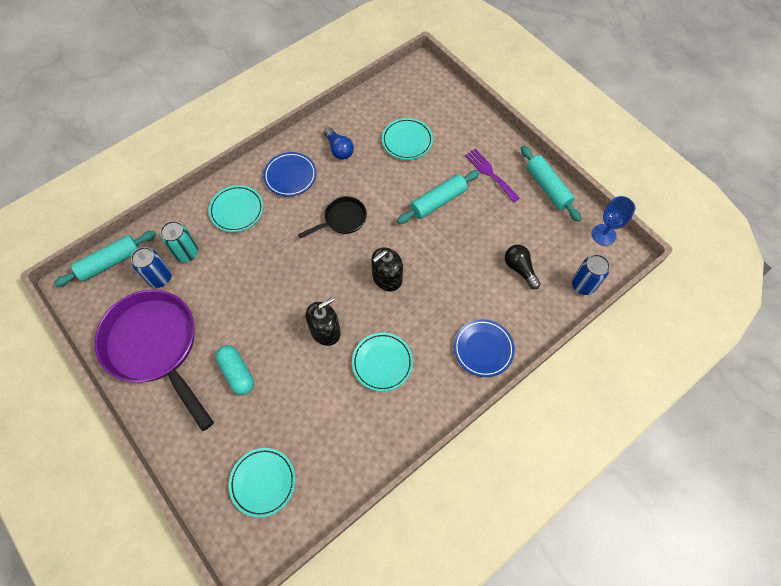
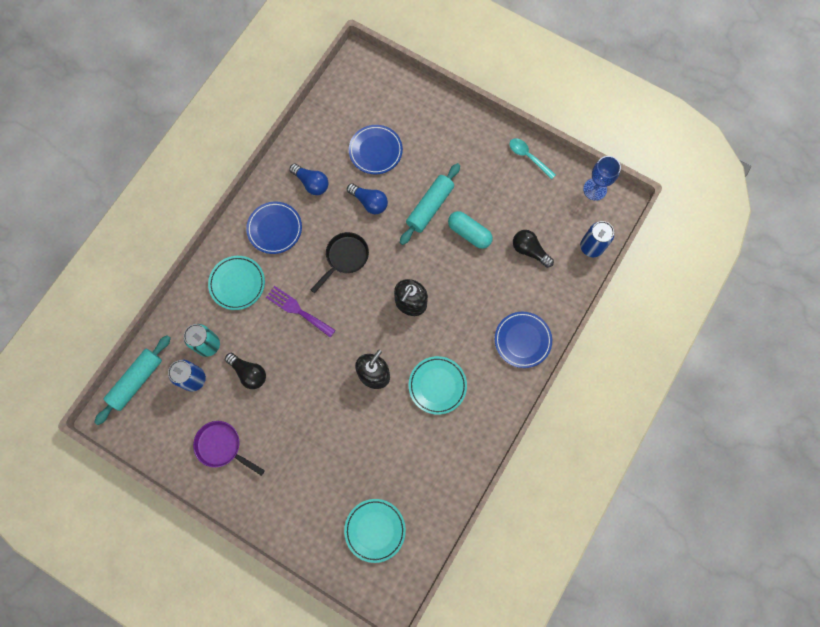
camera: 20 degrees left, 10 degrees up
purple pan [94,290,214,431] -> purple pan [193,421,265,476], size x0.48
turquoise capsule [216,345,254,395] -> turquoise capsule moved to [448,211,493,249]
turquoise plate [382,118,433,160] -> blue plate [349,125,403,174]
purple fork [465,149,520,203] -> purple fork moved to [266,286,336,338]
turquoise rolling pin [521,145,581,222] -> turquoise spoon [509,138,556,179]
none -> black light bulb [225,353,266,389]
none -> blue light bulb [347,183,388,214]

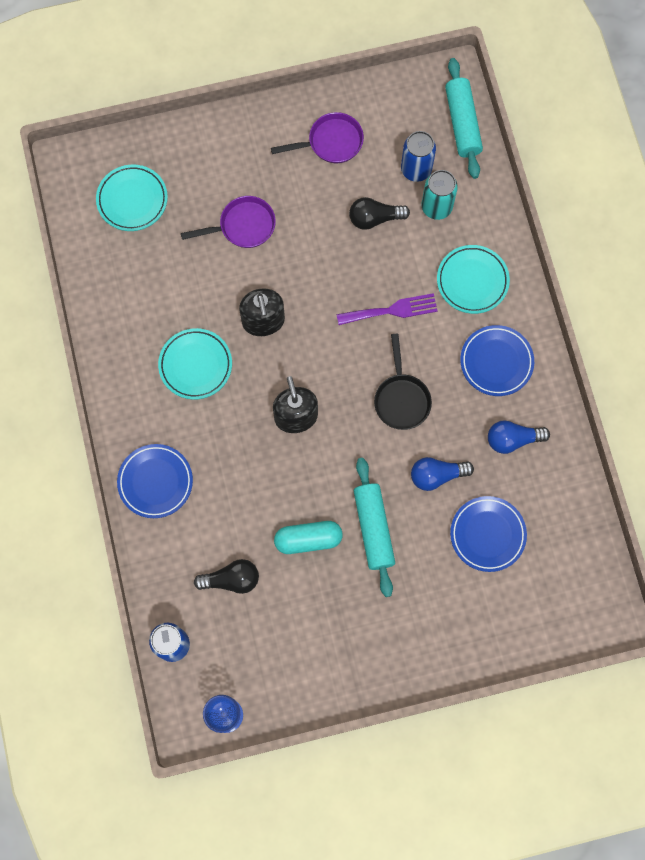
camera: 135 degrees right, 0 degrees up
turquoise spoon [509,138,556,179] -> none
none -> purple pan [181,196,276,248]

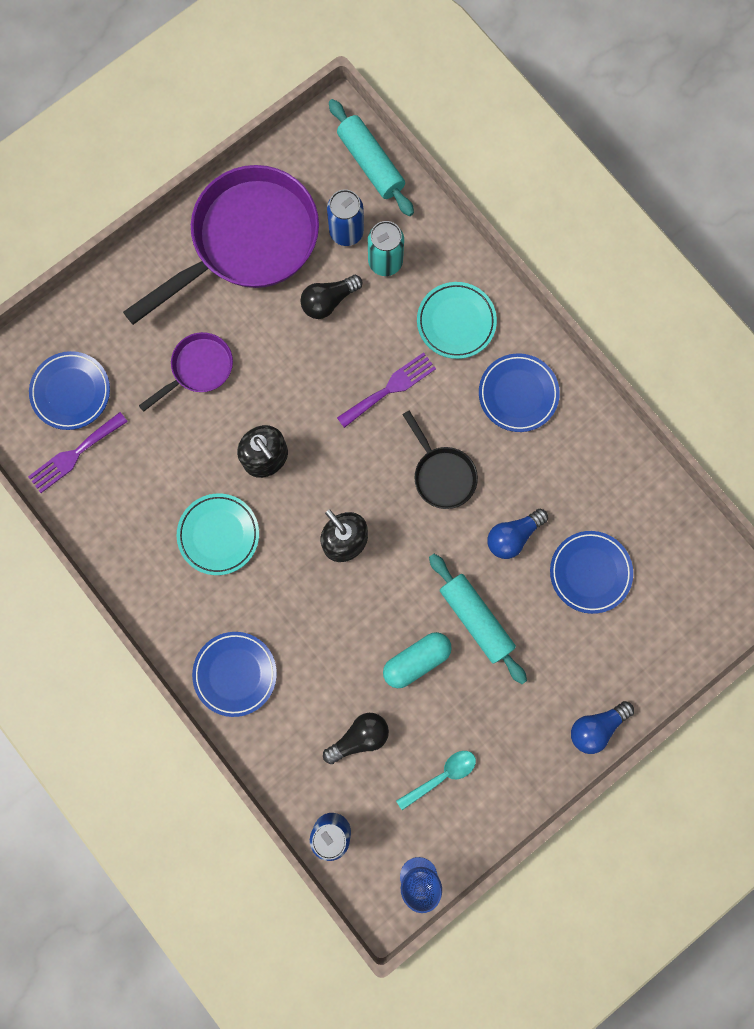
camera: 25 degrees left, 5 degrees up
turquoise plate [96,164,168,231] -> blue plate [29,351,110,430]
purple pan [271,112,364,163] -> purple pan [123,165,319,325], size x2.09
blue light bulb [488,420,550,454] -> blue light bulb moved to [571,701,634,754]
none -> purple fork [28,412,128,493]
none -> turquoise spoon [396,751,476,810]

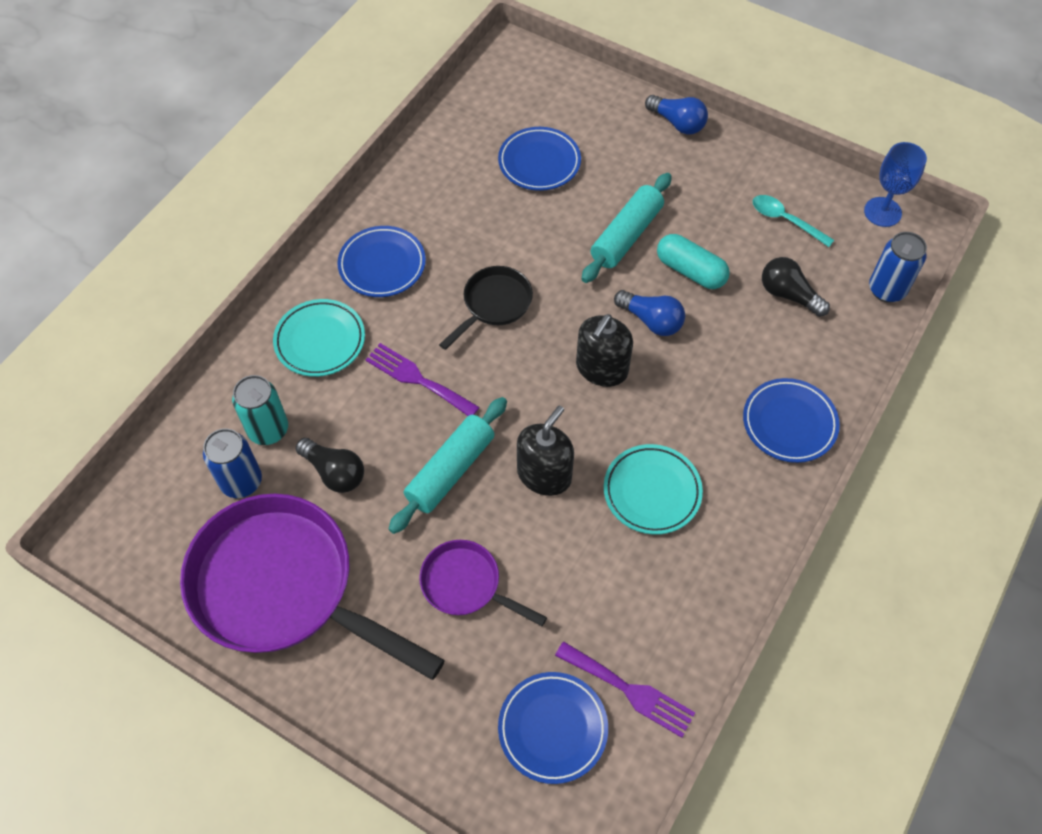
camera: 110 degrees left, 20 degrees down
turquoise rolling pin [329,99,414,216] -> turquoise rolling pin moved to [389,397,507,534]
blue light bulb [487,509,548,559] -> blue light bulb moved to [614,290,685,336]

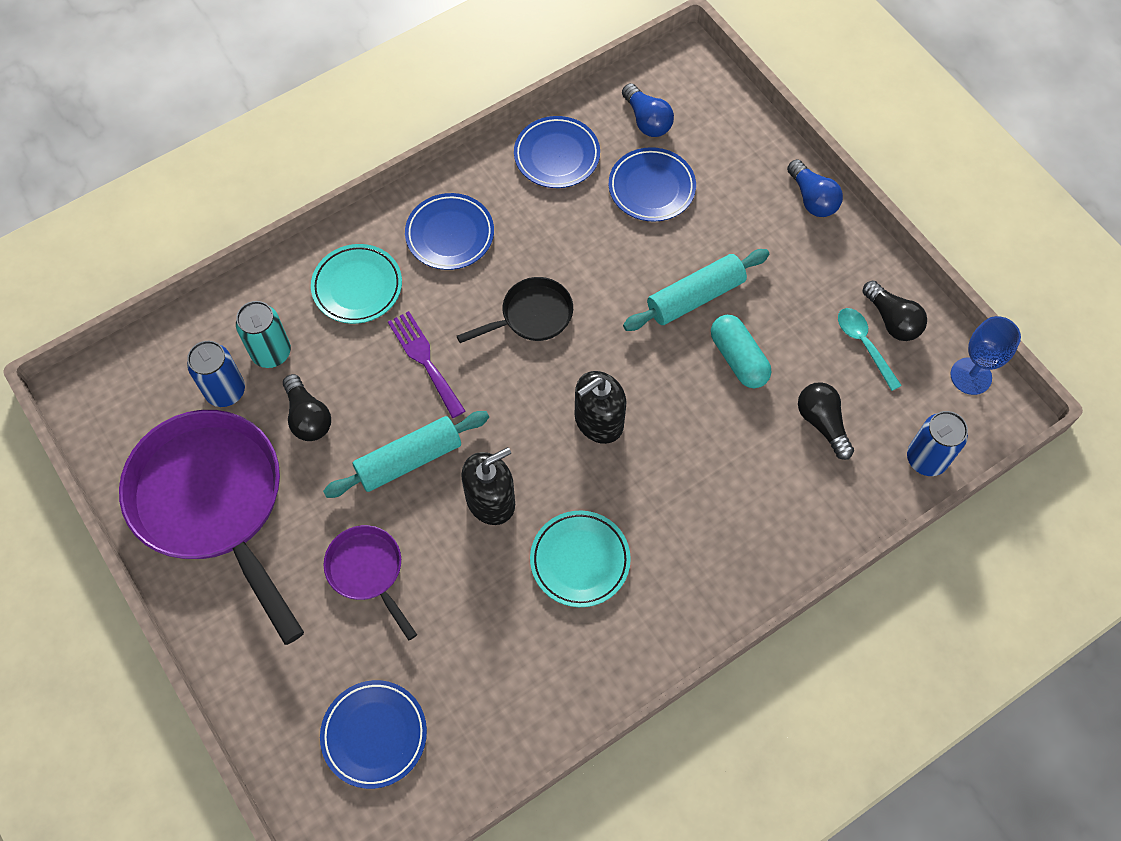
camera: 25 degrees right, 5 degrees up
purple fork [555,641,695,738] -> none
blue light bulb [614,290,685,336] -> blue light bulb moved to [622,83,674,137]
blue plate [743,378,840,463] -> blue plate moved to [514,116,600,188]
none -> black light bulb [863,281,927,341]

